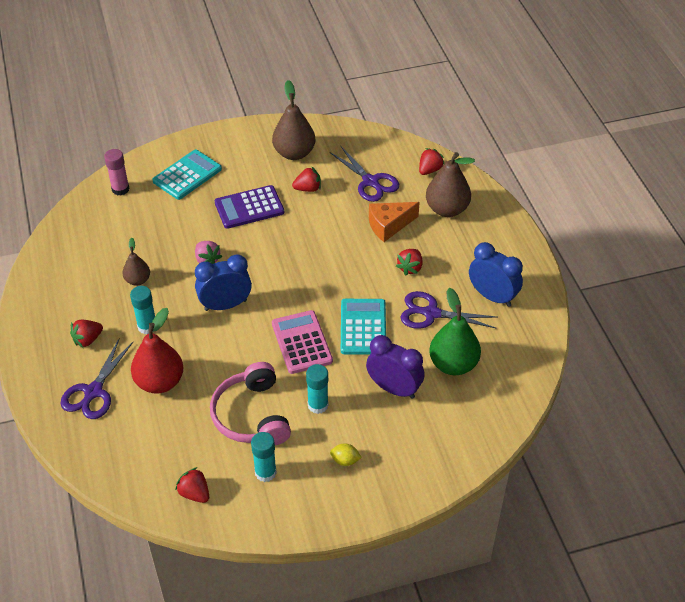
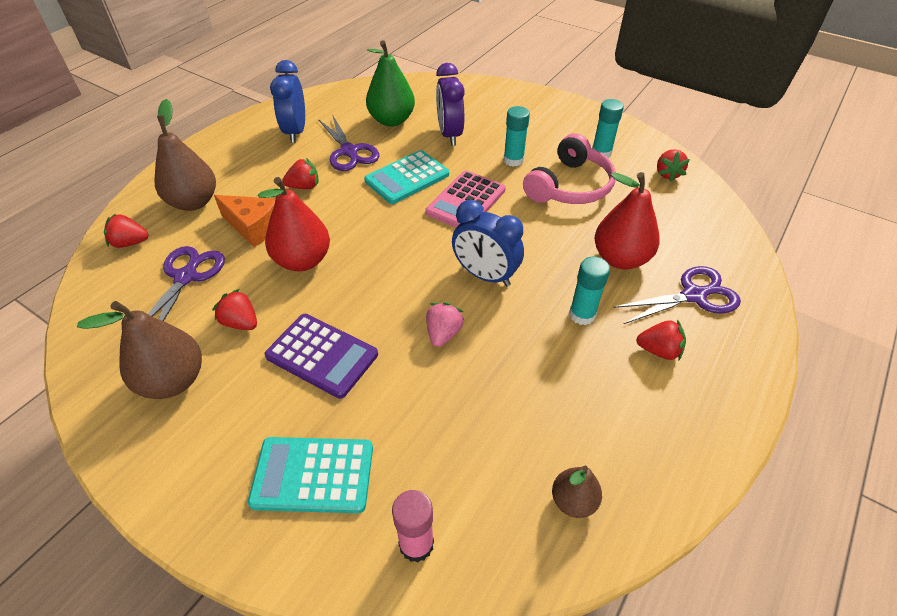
camera: 130 degrees left, 0 degrees up
brown pear [122,238,150,286] -> brown pear moved to [552,466,602,518]
yellow lemon [330,443,362,466] -> none
none -> red pear [258,177,330,271]

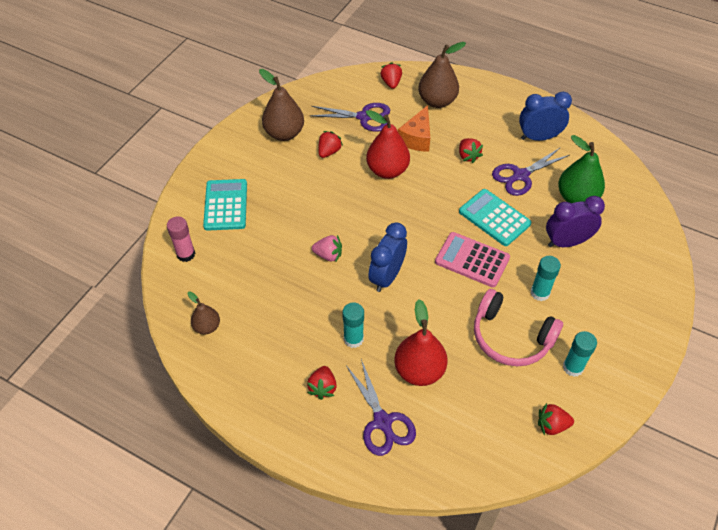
camera: 85 degrees right, 5 degrees up
purple calculator [265,314,378,399] -> none

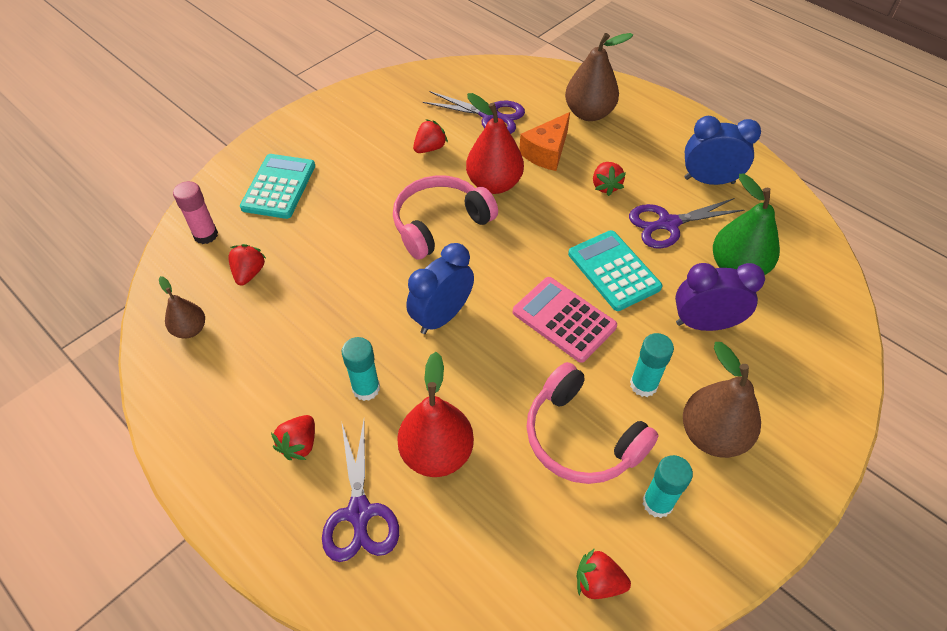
camera: 15 degrees right, 0 degrees up
brown pear [259,69,304,141] -> brown pear moved to [683,342,761,458]
pink strawberry [312,235,342,262] -> none
red strawberry [380,62,402,89] -> red strawberry moved to [228,244,267,285]
none -> pink headphones [393,175,498,260]

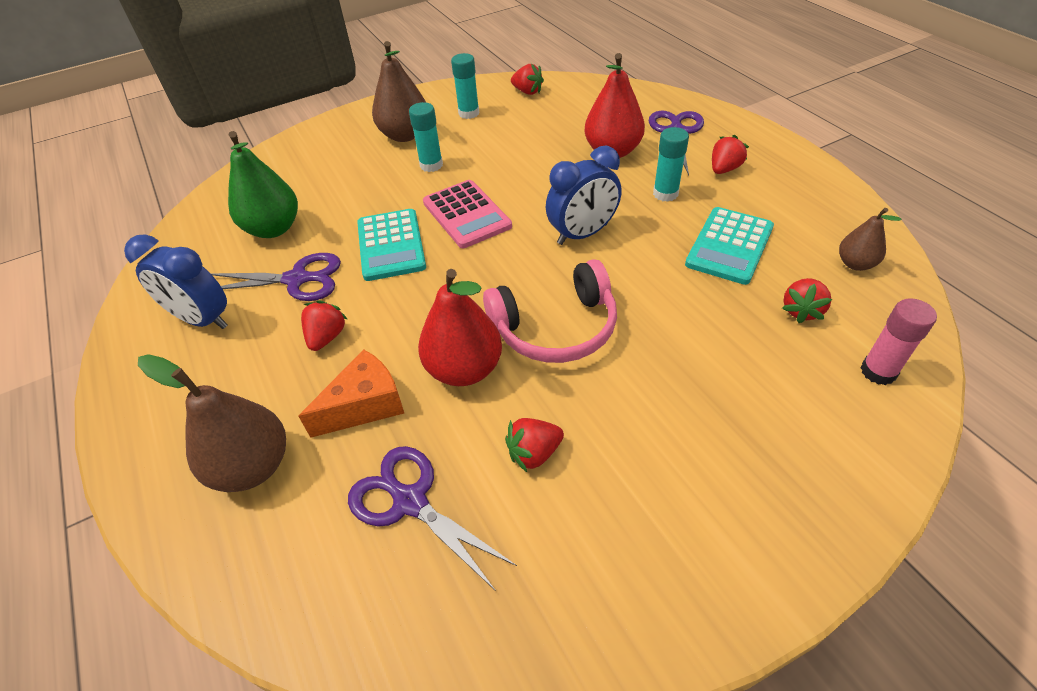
camera: 160 degrees left, 5 degrees down
turquoise calculator [240,154,315,219] -> turquoise calculator moved to [685,207,774,285]
pink headphones [526,362,659,484] -> none
purple clock [675,263,765,331] -> none

